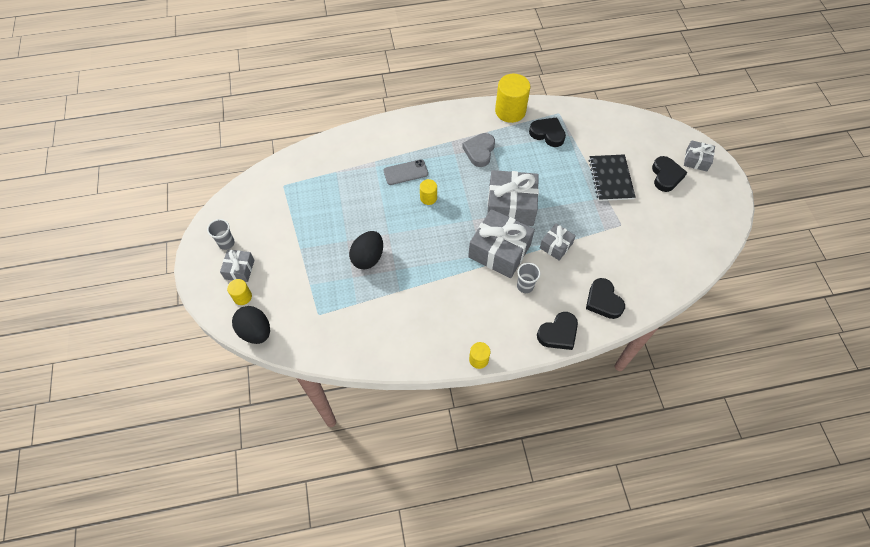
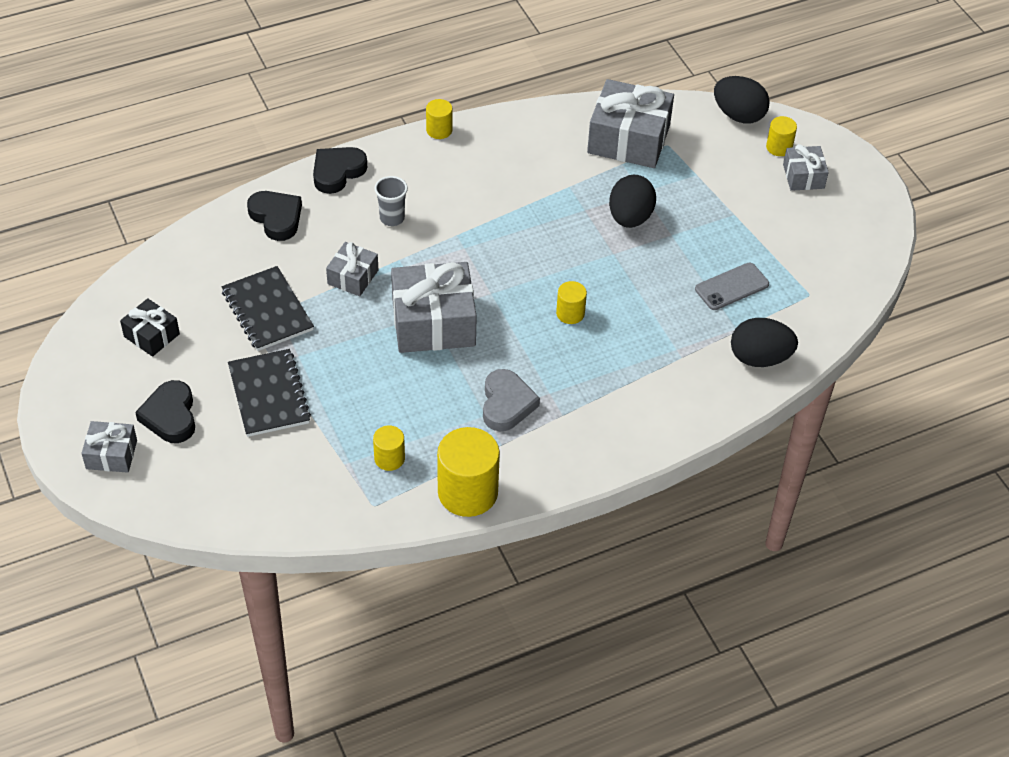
camera: 165 degrees right, 10 degrees down
grey cup [207,219,235,250] -> none
grey phone [383,159,428,185] -> grey phone moved to [695,263,769,310]
grey gift [468,209,535,278] -> grey gift moved to [587,79,674,168]
black heart [529,117,566,147] -> yellow cylinder [373,426,405,471]
none -> black gift [120,298,180,357]
none -> black notebook [221,266,314,351]
none -> black egg [731,318,798,367]

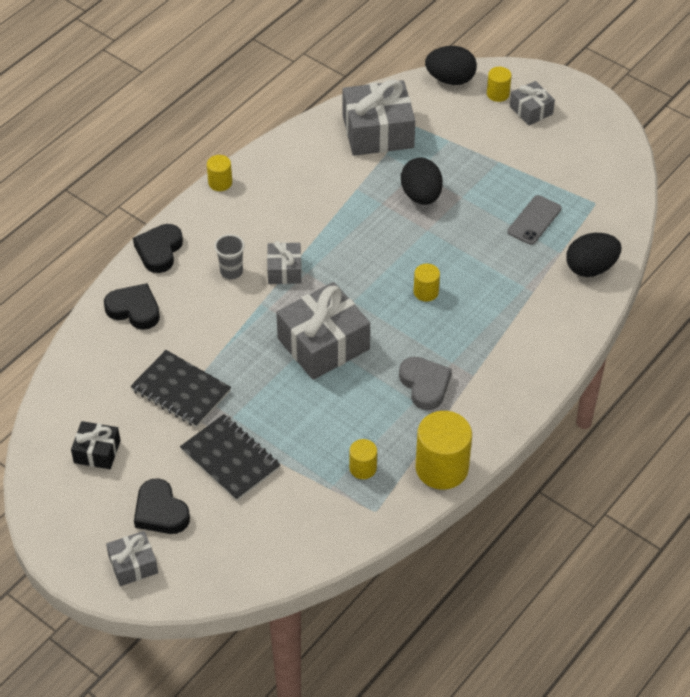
camera: 25 degrees left, 0 degrees up
grey gift [326,242,378,296] -> grey gift moved to [267,241,302,284]

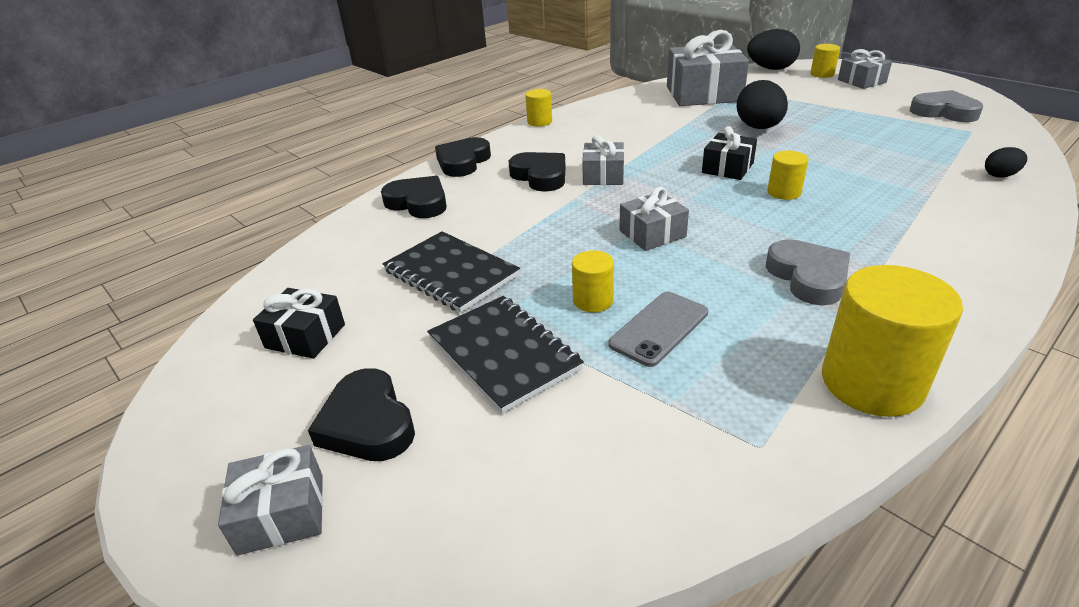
camera: 10 degrees right, 15 degrees down
grey cup [214,234,245,279] -> black heart [509,152,566,192]
grey gift [276,282,370,380] -> grey gift [619,187,689,251], size x0.53
yellow cylinder [349,439,377,479] -> yellow cylinder moved to [572,250,614,312]
grey phone [507,195,562,245] -> grey phone moved to [608,292,708,367]
black egg [566,233,621,277] -> black egg [985,147,1027,178], size x0.53
none -> black gift [702,126,757,180]
none -> grey heart [910,90,983,122]

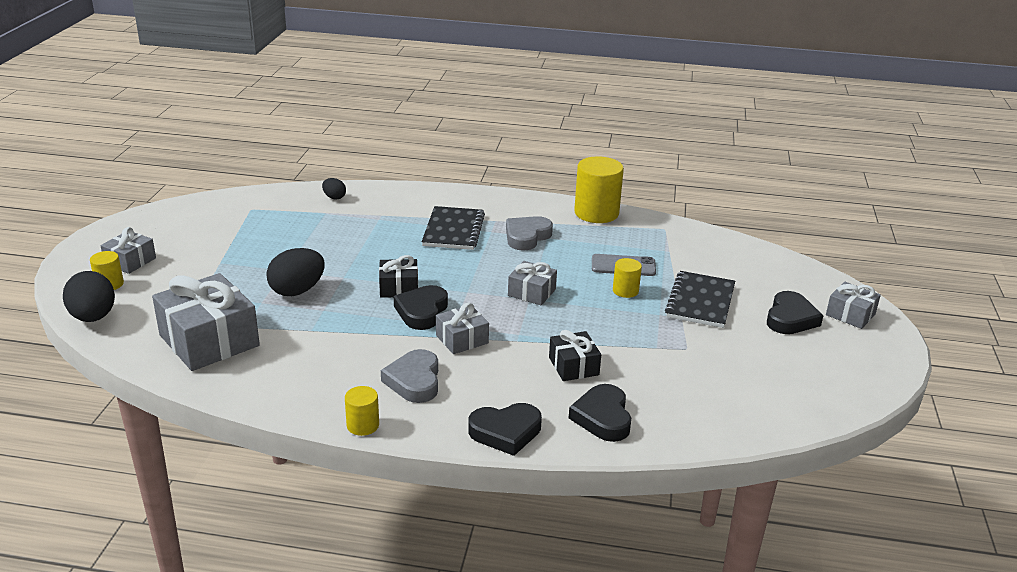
camera: 130 degrees left, 5 degrees down
black gift [253,288,345,359] -> black gift moved to [549,330,601,381]
black notebook [383,231,520,313] -> black notebook moved to [422,206,485,250]
black heart [509,152,566,192] -> black heart moved to [394,285,448,330]
yellow cylinder [767,151,809,200] -> none
grey heart [910,90,983,122] -> grey heart moved to [381,349,438,403]

